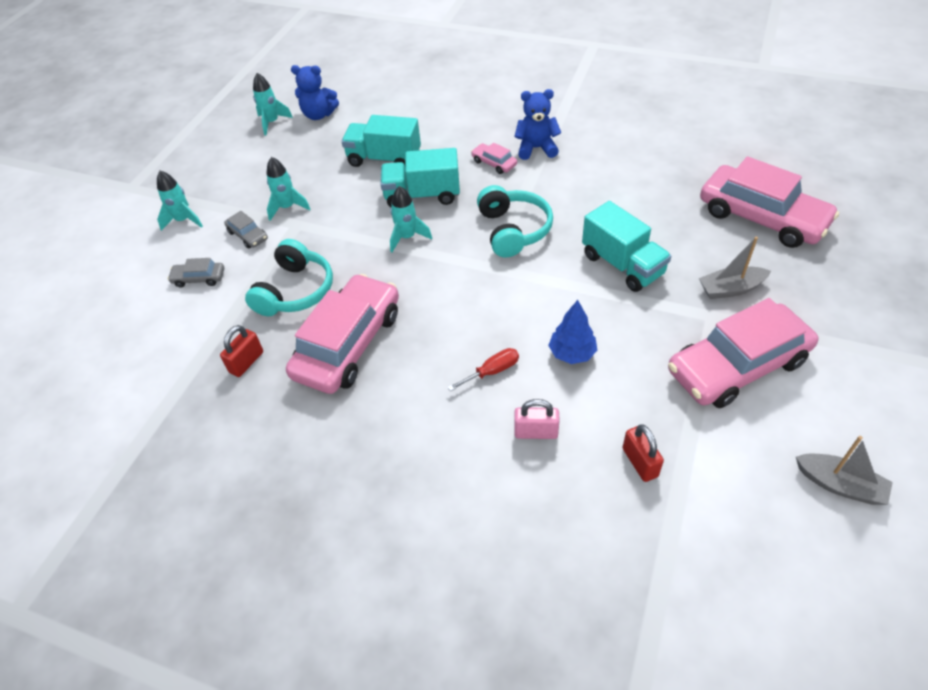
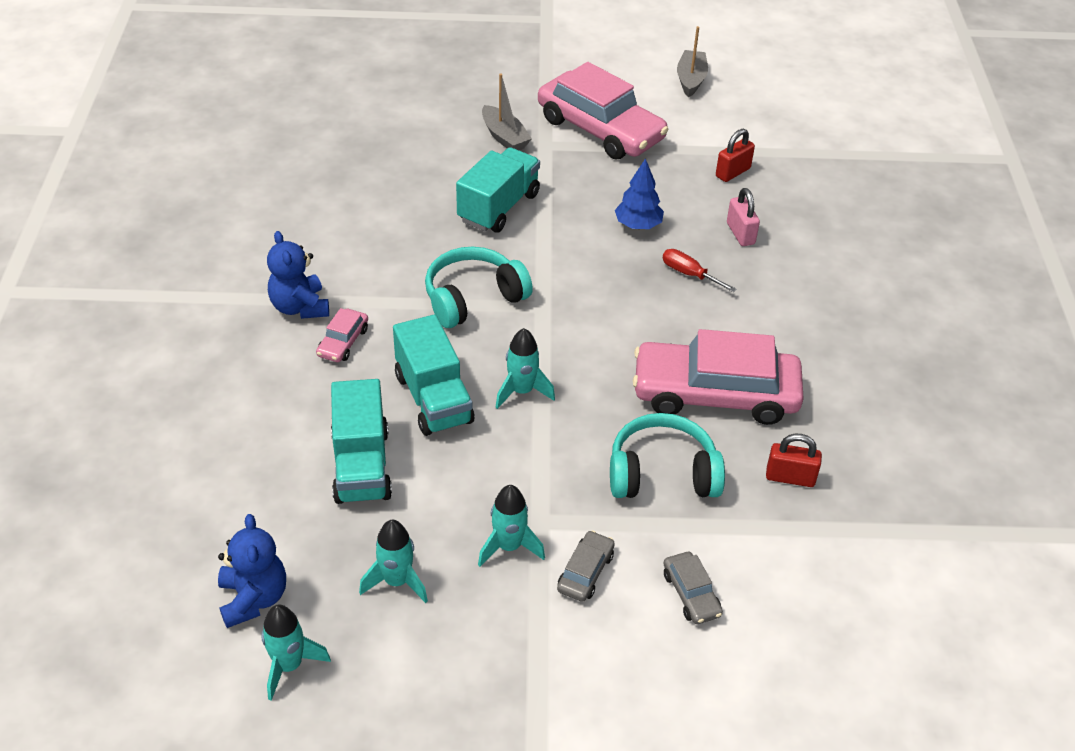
camera: 115 degrees left, 5 degrees down
turquoise rocket [157,170,203,231] -> turquoise rocket moved to [359,520,428,603]
pink car [700,156,839,248] -> none

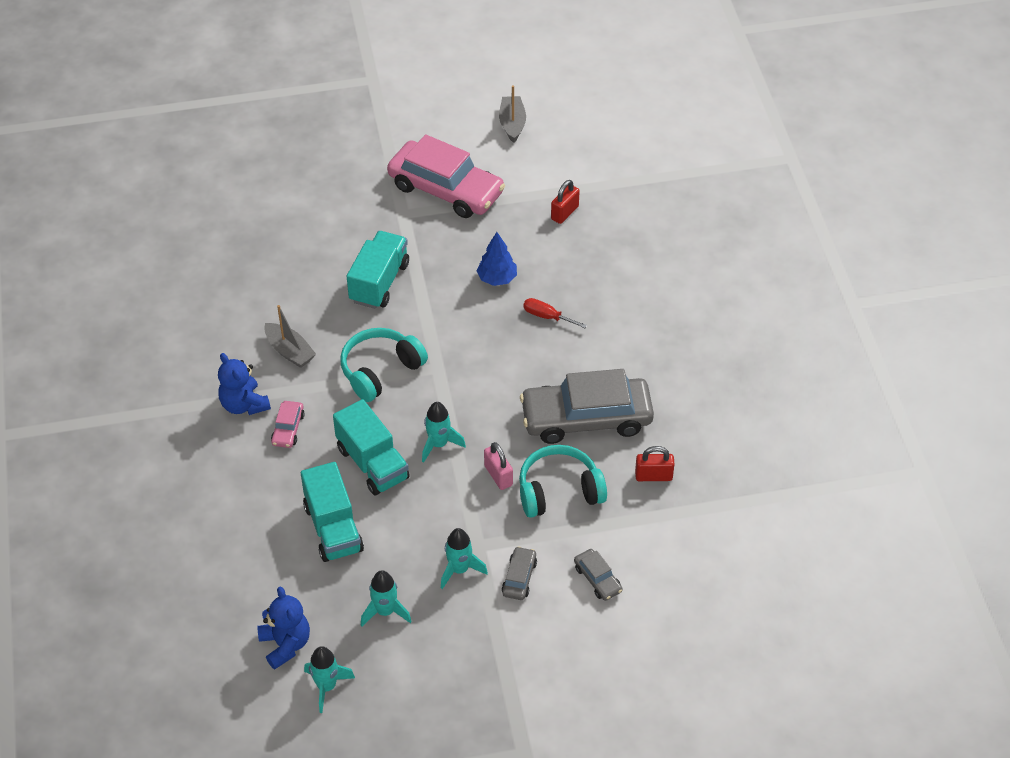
camera: 10 degrees left, 5 degrees up
grey boat [482,74,532,150] -> grey boat moved to [264,305,316,368]
pink car [633,329,804,425] -> grey car [520,369,654,444]
pink padlock [727,188,760,246] -> pink padlock moved to [484,442,513,490]

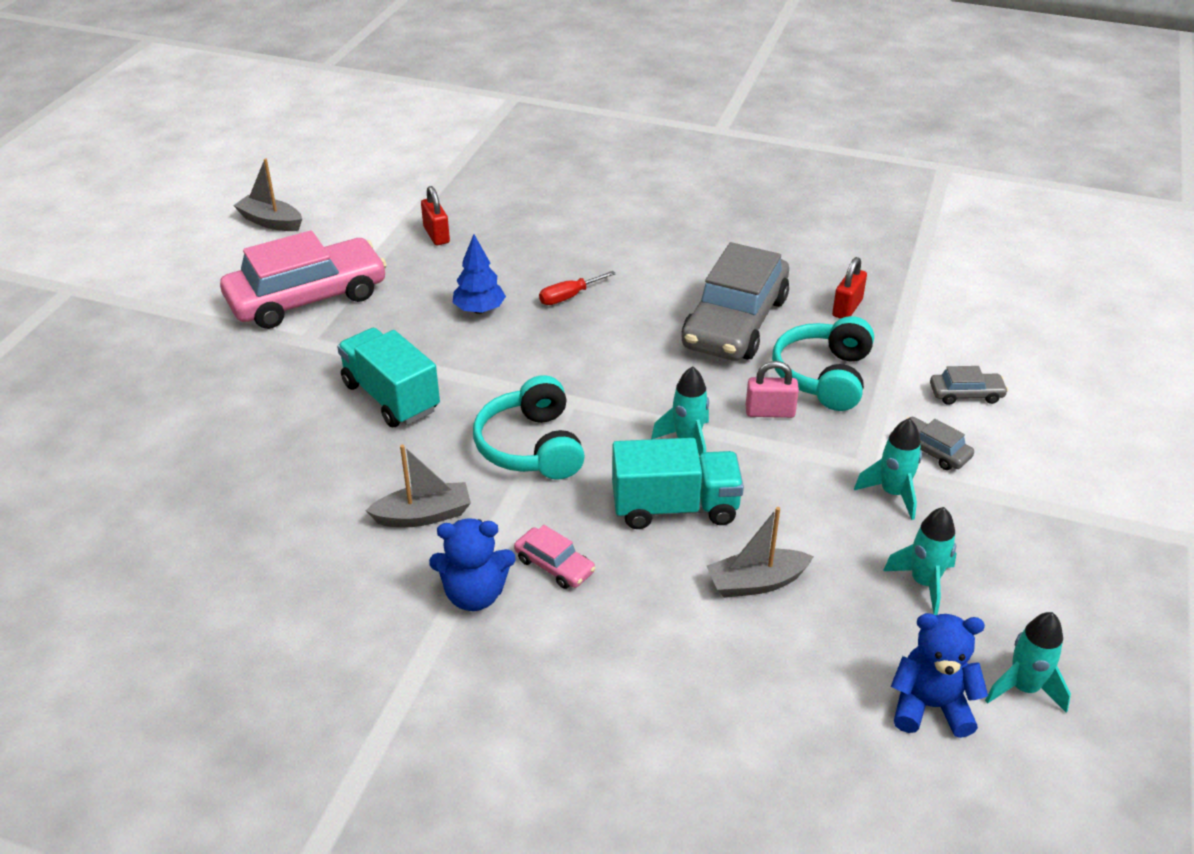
camera: 60 degrees left, 10 degrees down
turquoise truck [301,462,364,562] -> grey boat [707,507,814,598]

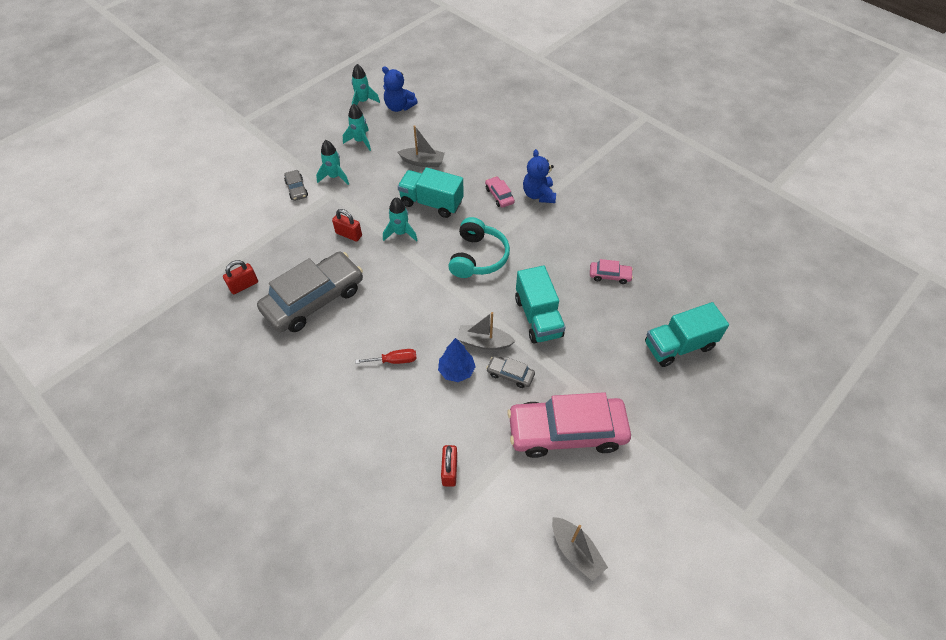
camera: 155 degrees left, 15 degrees up
grey boat [366,445,471,527] -> grey boat moved to [457,312,516,350]
blue teddy bear [429,518,516,611] -> blue teddy bear turned 120 degrees counterclockwise [523,149,556,203]
pink padlock [746,361,799,418] -> red padlock [332,209,362,242]
turquoise headphones [772,316,874,411] -> none
grey car [930,366,1008,405] -> grey car moved to [486,356,535,388]
none -> pink car [590,259,633,284]
none -> turquoise truck [645,302,729,367]

